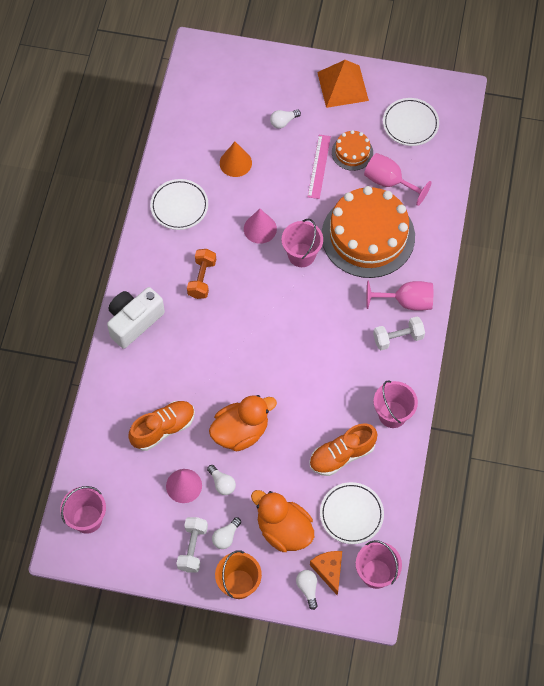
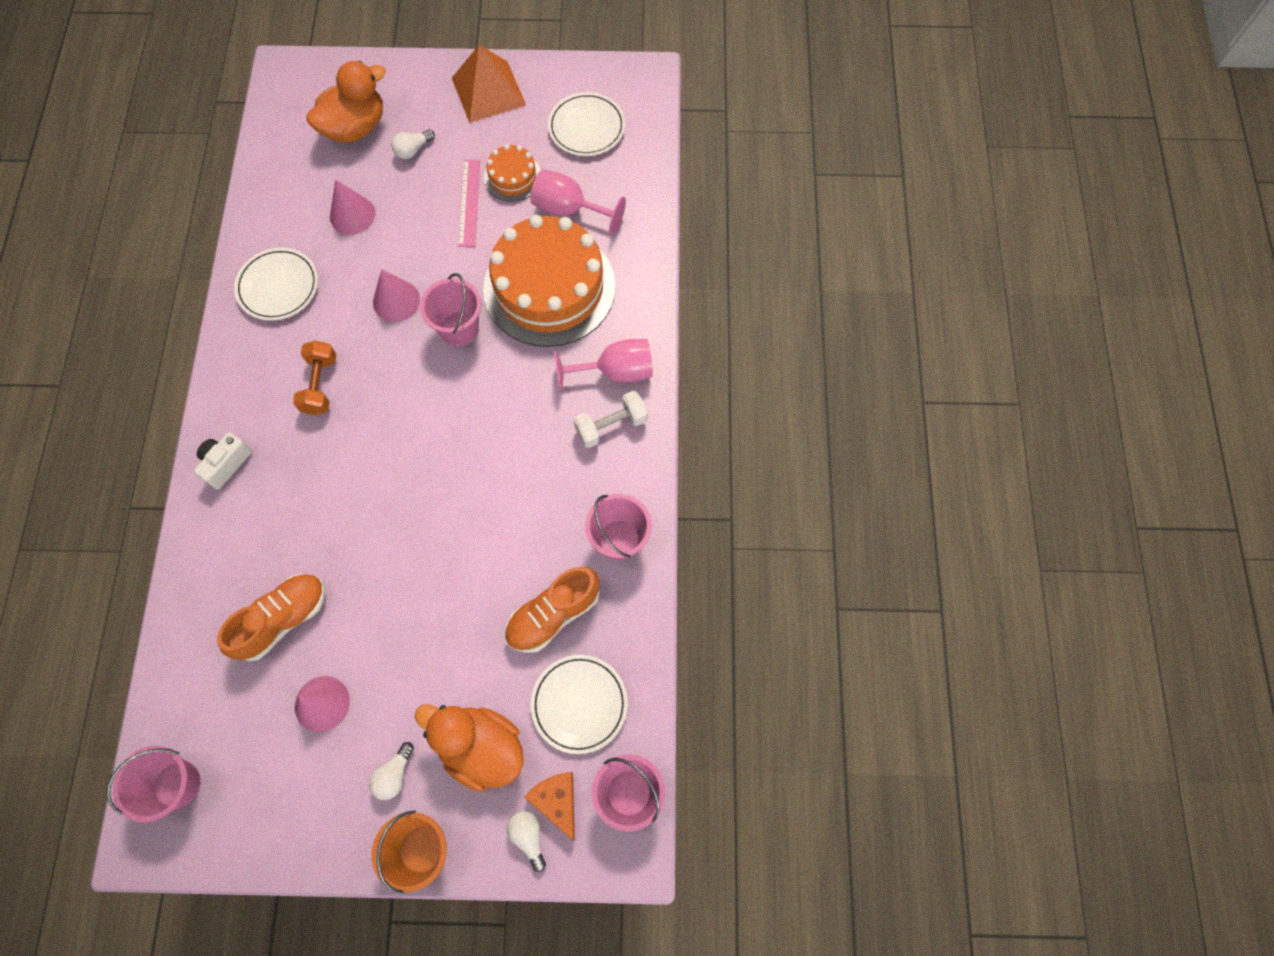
camera: 10 degrees left, 5 degrees up
white camera [107,287,165,349] -> white camera [194,432,252,490], size x0.61
white dumbbell [176,517,208,573] -> none
white light bulb [207,465,236,495] -> none
orange duck [209,395,277,451] -> orange duck moved to [306,61,386,143]
orange cone [220,142,252,177] -> pink cone [330,180,375,235]

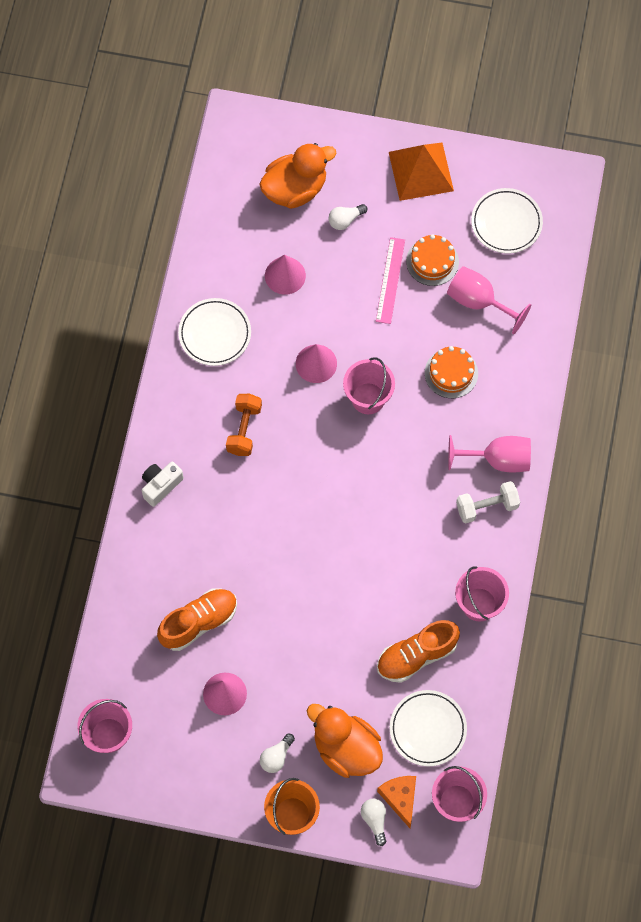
camera: 10 degrees right, 0 degrees up
orange cake [483,215,616,347] -> orange cake [425,346,478,398], size x0.46

